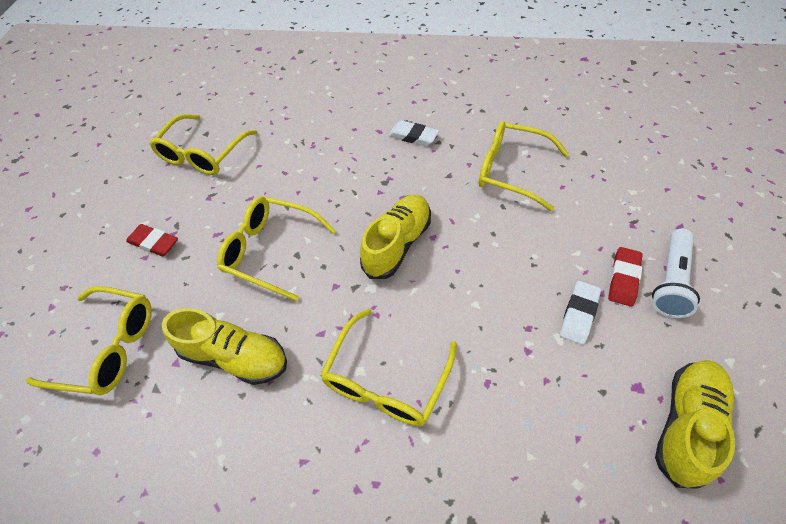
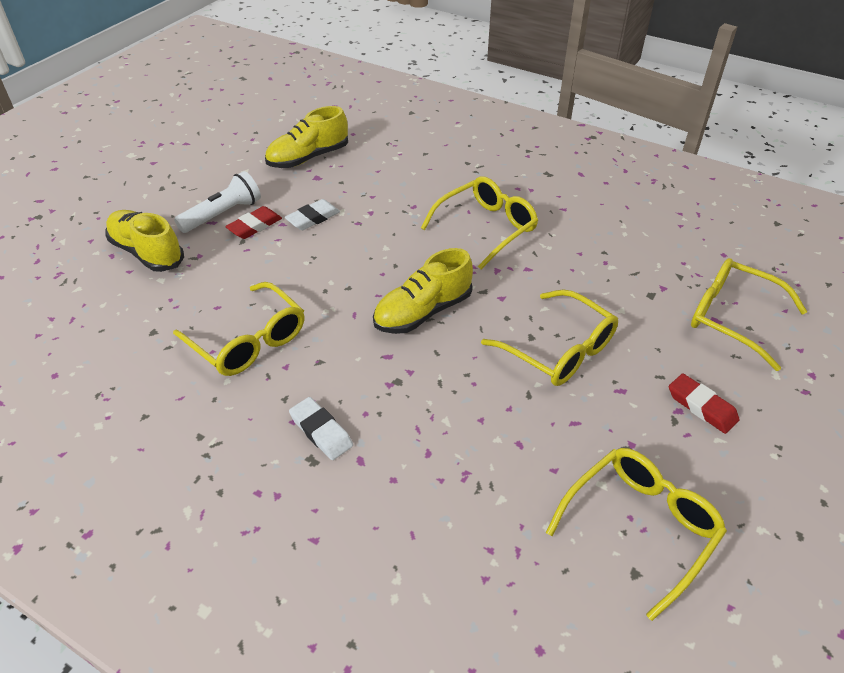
camera: 160 degrees left, 10 degrees down
yellow shoe [162,308,287,385] -> yellow shoe moved to [105,210,184,272]

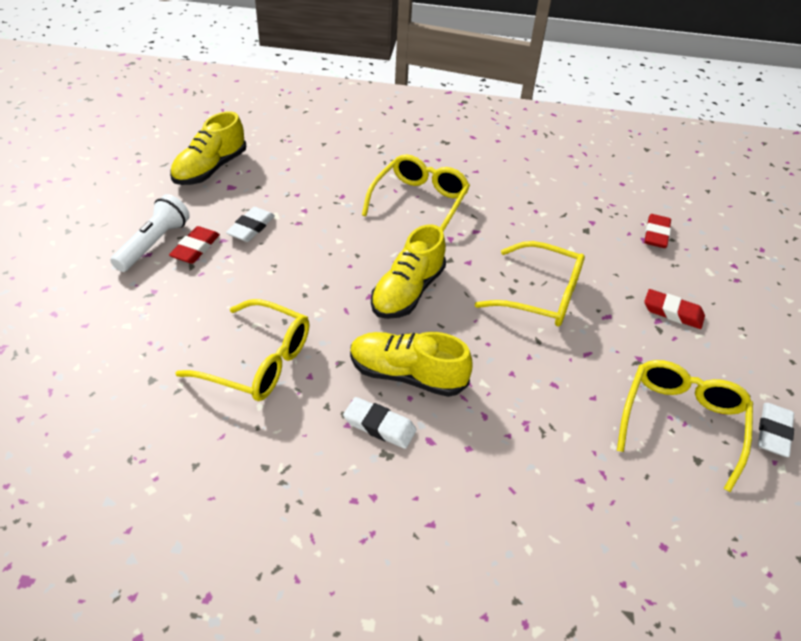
camera: 25 degrees left, 0 degrees up
yellow shoe [105,210,184,272] -> yellow shoe moved to [350,332,472,397]
yellow glasses [691,258,808,371] -> red eraser [644,214,671,248]
none -> white eraser [758,403,794,457]

